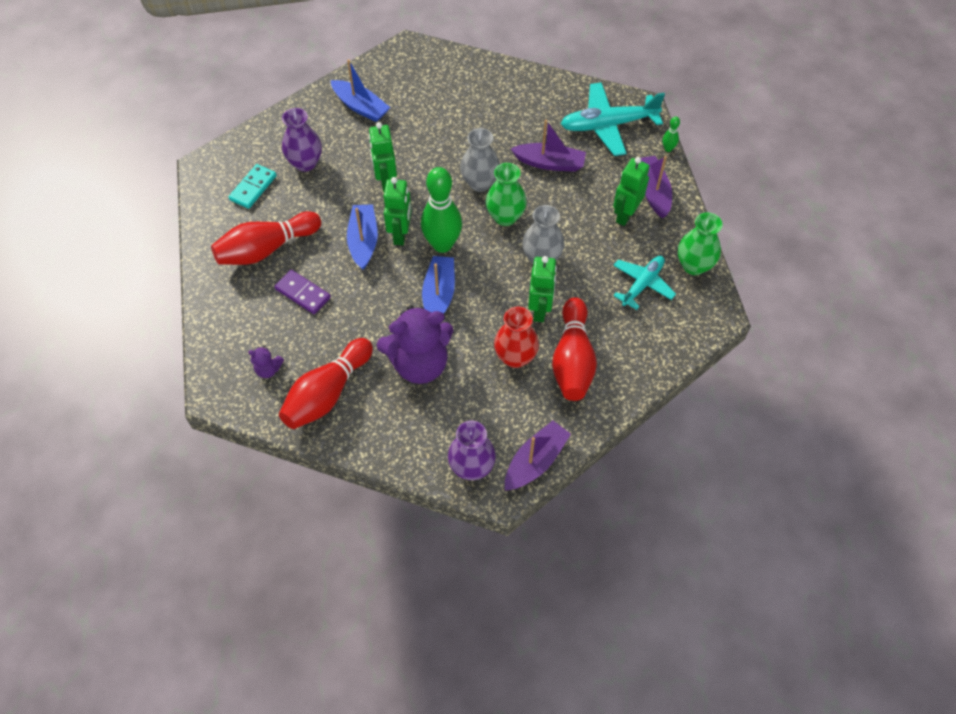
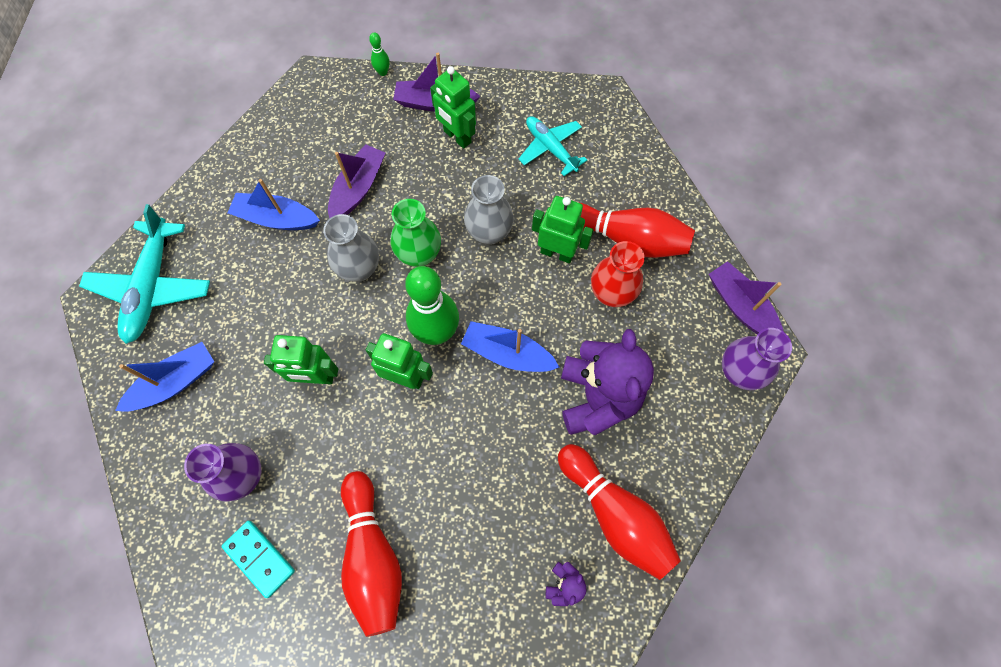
camera: 75 degrees left, 10 degrees up
purple domino [274,270,331,314] -> none
blue boat [347,204,378,270] -> blue boat moved to [228,179,320,230]
turquoise plane [561,82,665,156] -> turquoise plane moved to [79,204,210,344]
green vase [678,212,723,275] -> none

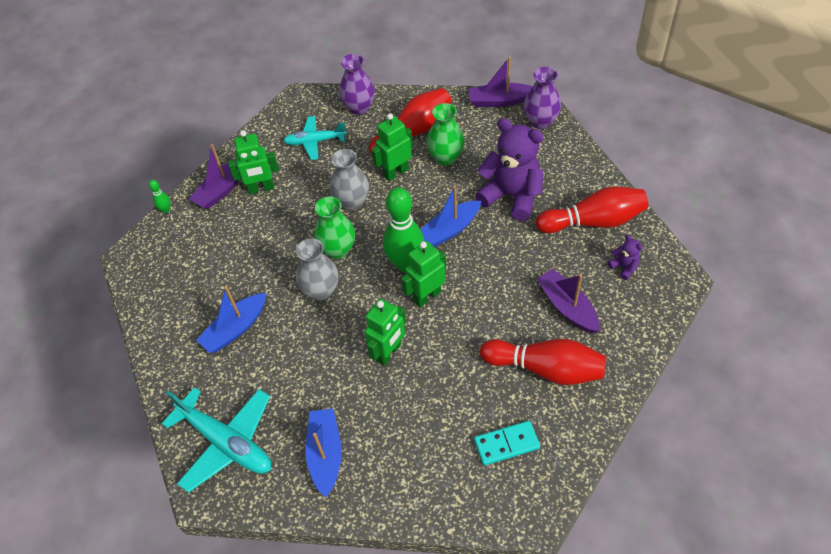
camera: 55 degrees left, 15 degrees down
purple vase [184,443,262,502] -> purple vase moved to [339,54,375,115]
purple boat [328,144,385,219] -> purple boat moved to [536,269,600,333]
red vase [591,241,645,307] -> green vase [426,103,465,166]

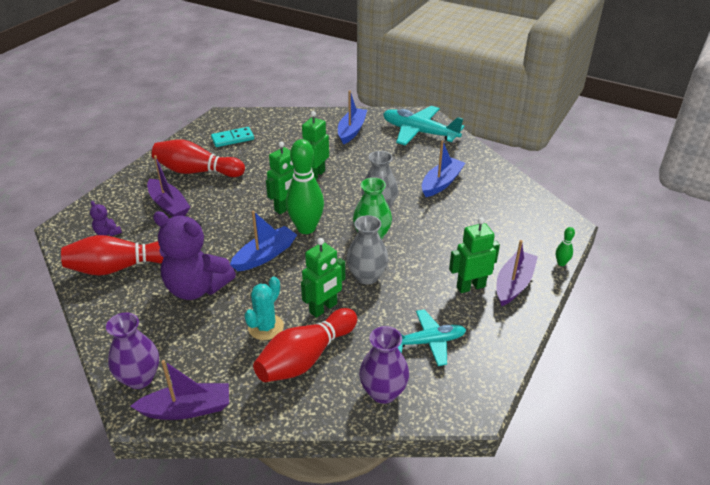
camera: 170 degrees right, 15 degrees down
blue boat [305,408,342,498] -> blue boat turned 150 degrees counterclockwise [338,90,367,145]
green vase [426,103,465,166] -> turquoise cactus [244,277,284,340]

